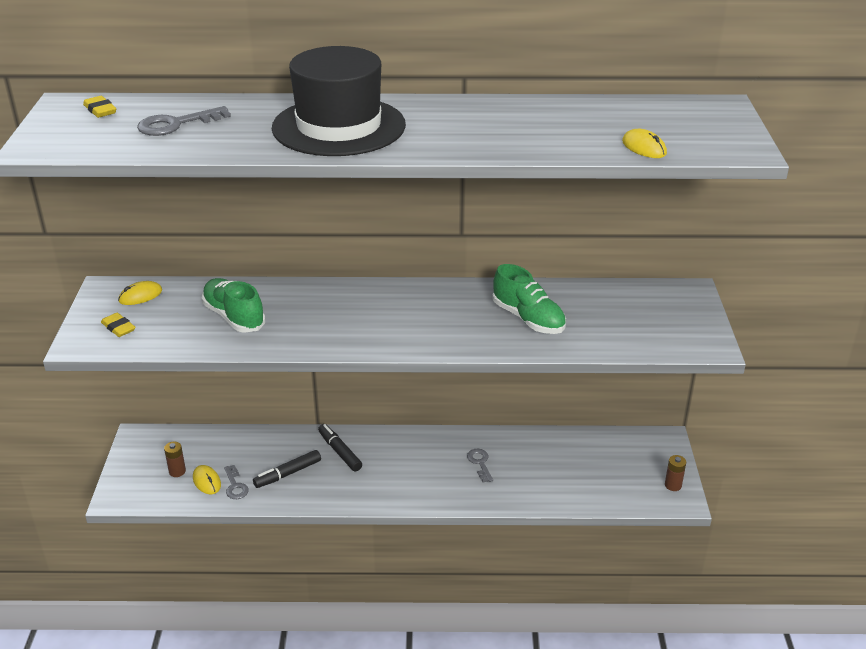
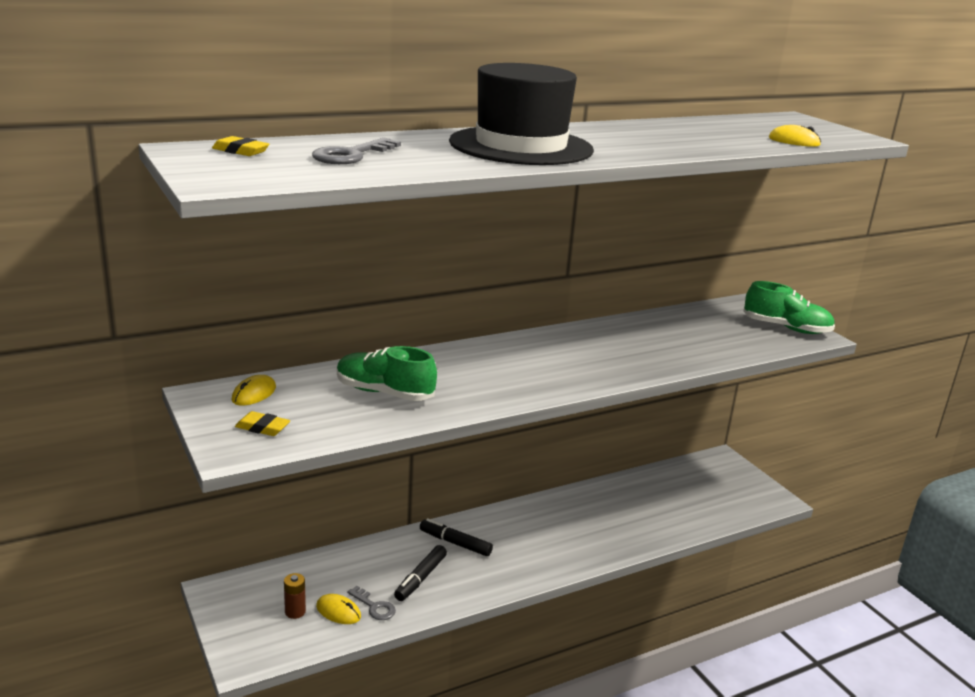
camera: 30 degrees left, 10 degrees down
grey key [467,449,493,483] -> none
green shoe [492,264,566,334] -> green shoe moved to [743,281,835,334]
brown battery [665,455,686,491] -> none

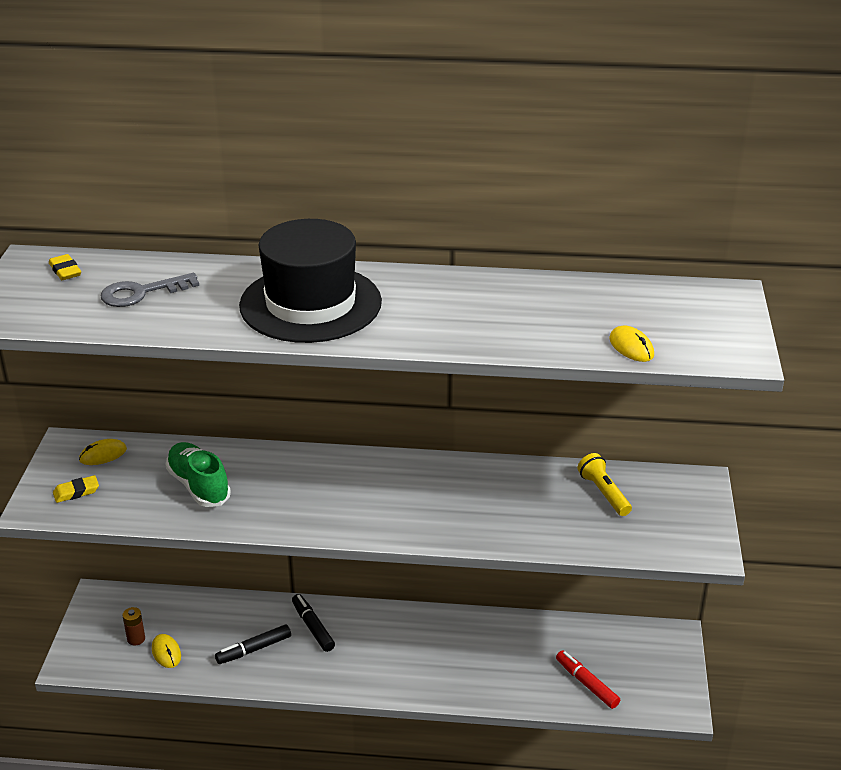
camera: 35 degrees right, 10 degrees up
yellow eraser [235,411,290,436] -> yellow eraser turned 75 degrees counterclockwise [53,475,99,503]
grey key [347,586,396,620] -> none
green shoe [743,281,835,334] -> none
none -> red marker [556,651,620,709]
none -> yellow flashlight [577,453,632,516]

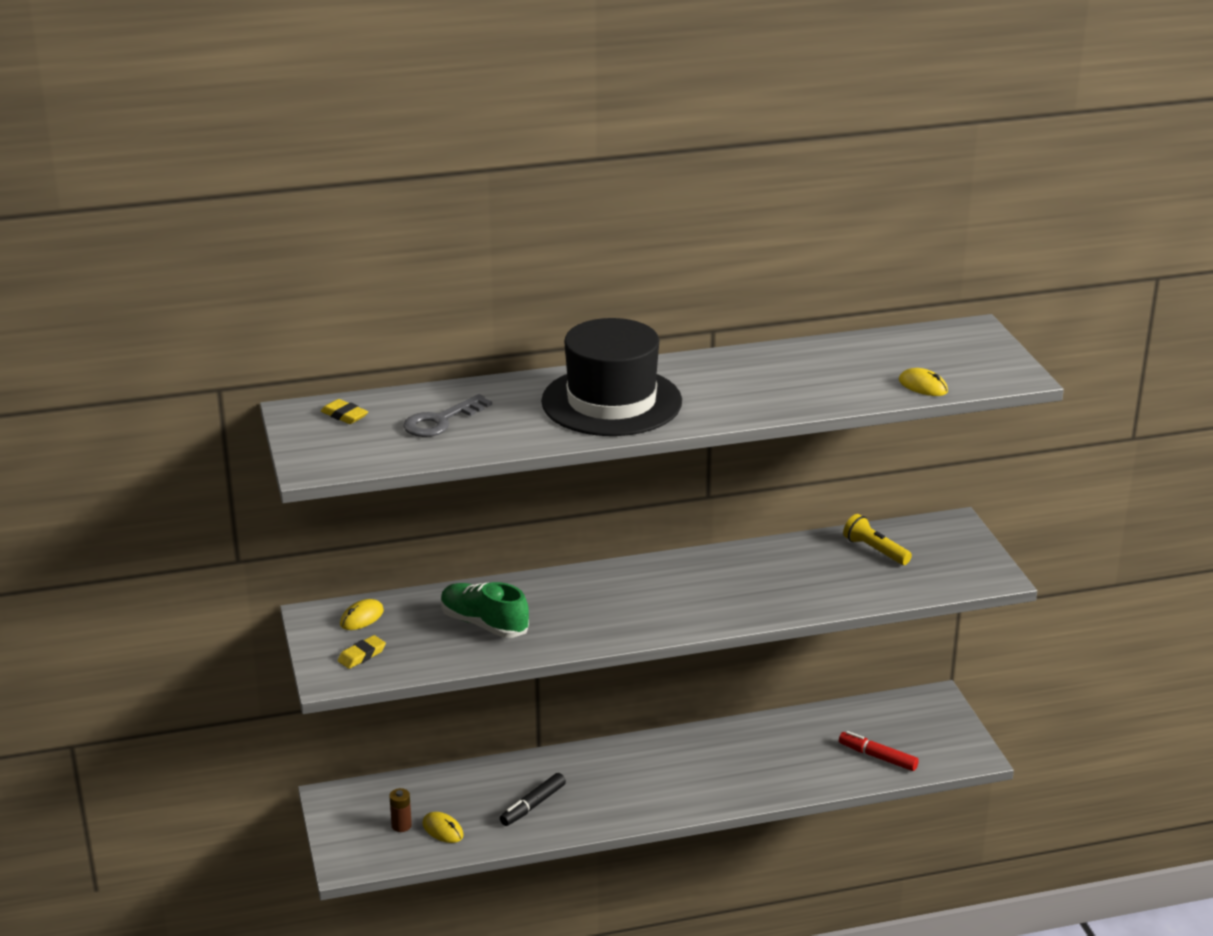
camera: 20 degrees left, 5 degrees down
black marker [292,594,335,652] -> none

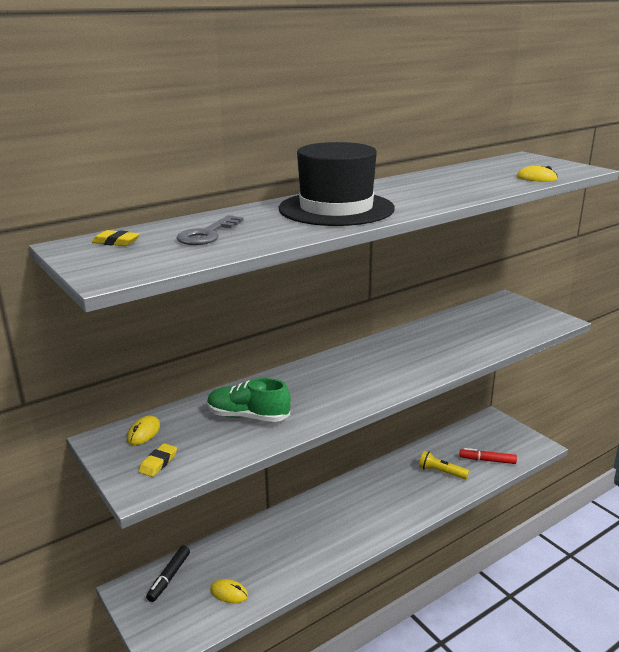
camera: 20 degrees left, 5 degrees down
brown battery [389,788,412,832] -> none
black marker [500,773,566,826] -> black marker moved to [146,546,190,602]
yellow flashlight [843,514,912,565] -> yellow flashlight moved to [419,451,469,479]

